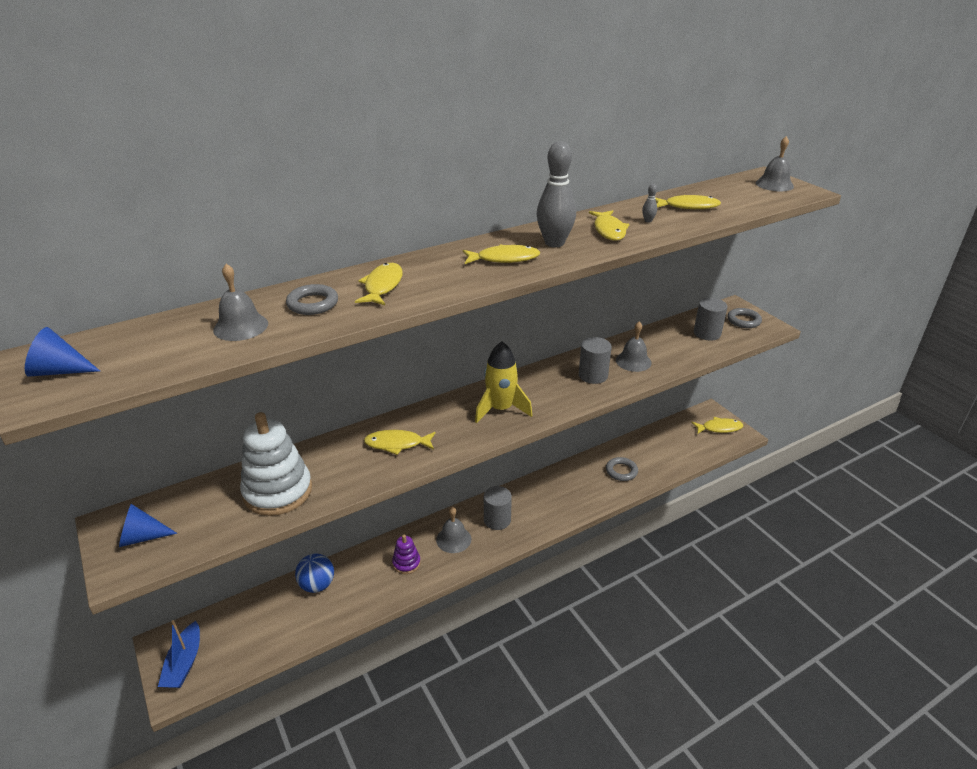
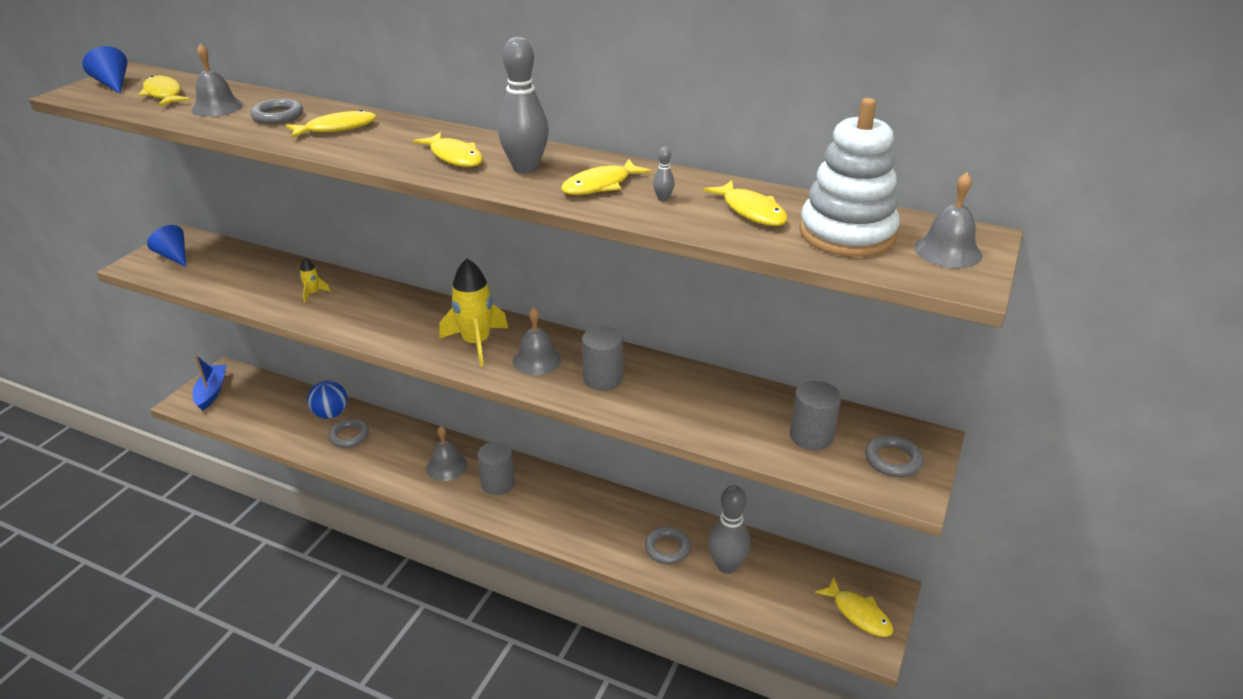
camera: 55 degrees right, 0 degrees up
blue boat [158,620,200,688] -> blue boat turned 120 degrees clockwise [193,355,226,411]
white stacking toy [240,412,312,516] -> white stacking toy moved to [799,98,900,257]
yellow fish [364,430,436,455] -> yellow fish moved to [138,75,190,106]
purple stacking toy [392,535,421,574] -> none
grey bell [616,321,652,372] -> grey bell moved to [513,307,561,375]
none -> yellow rocket [300,258,331,303]
none -> grey ring [328,419,369,448]
none -> grey bowling pin [708,485,750,574]

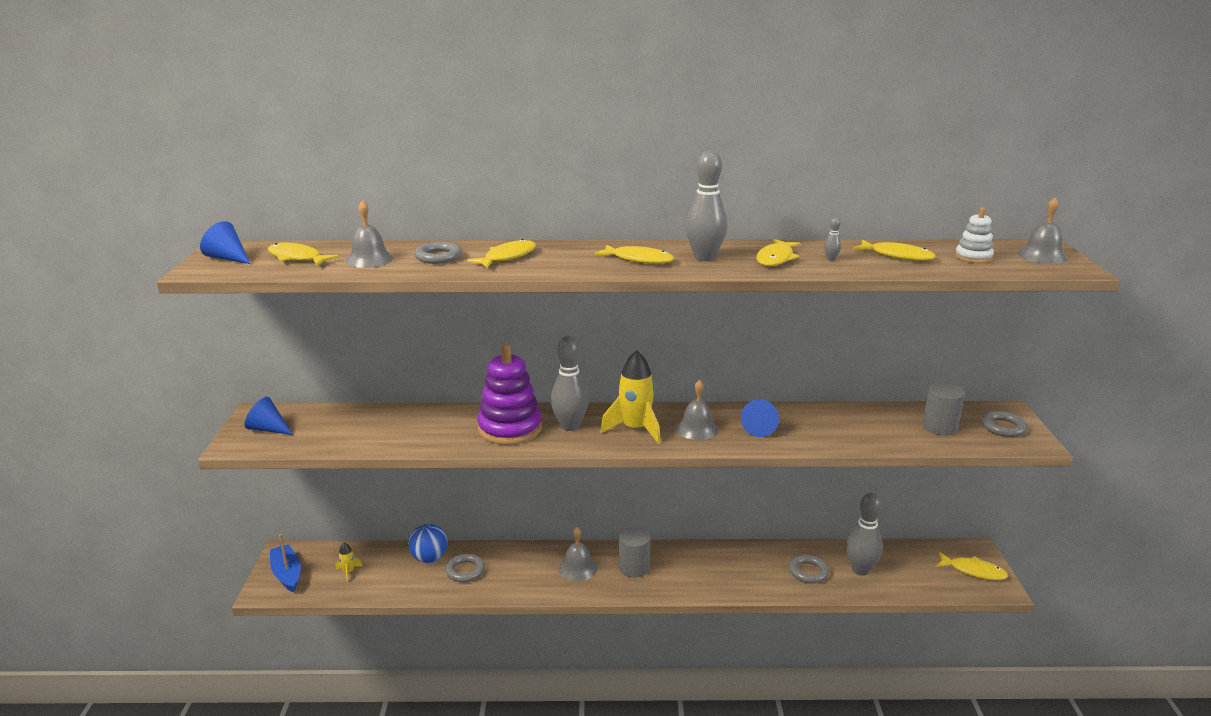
camera: 25 degrees left, 10 degrees down
yellow rocket [300,258,331,303] -> yellow rocket moved to [336,543,363,582]
grey cylinder [582,327,623,390] -> blue cone [741,399,779,437]
white stacking toy [799,98,900,257] -> white stacking toy [955,207,994,263], size x0.51
none -> purple stacking toy [477,344,542,445]
none -> grey bowling pin [551,336,589,431]

